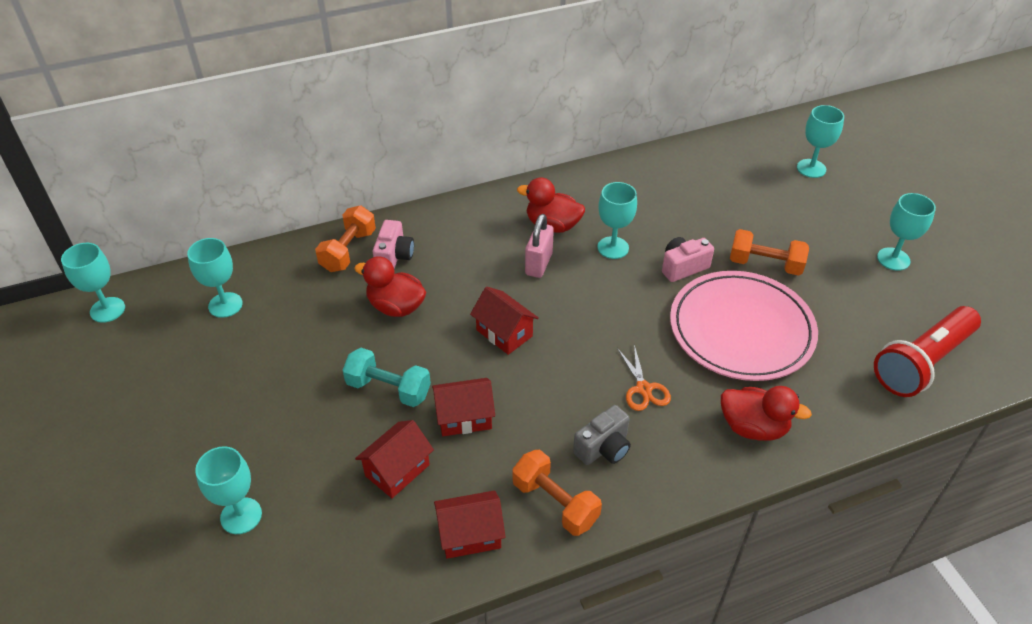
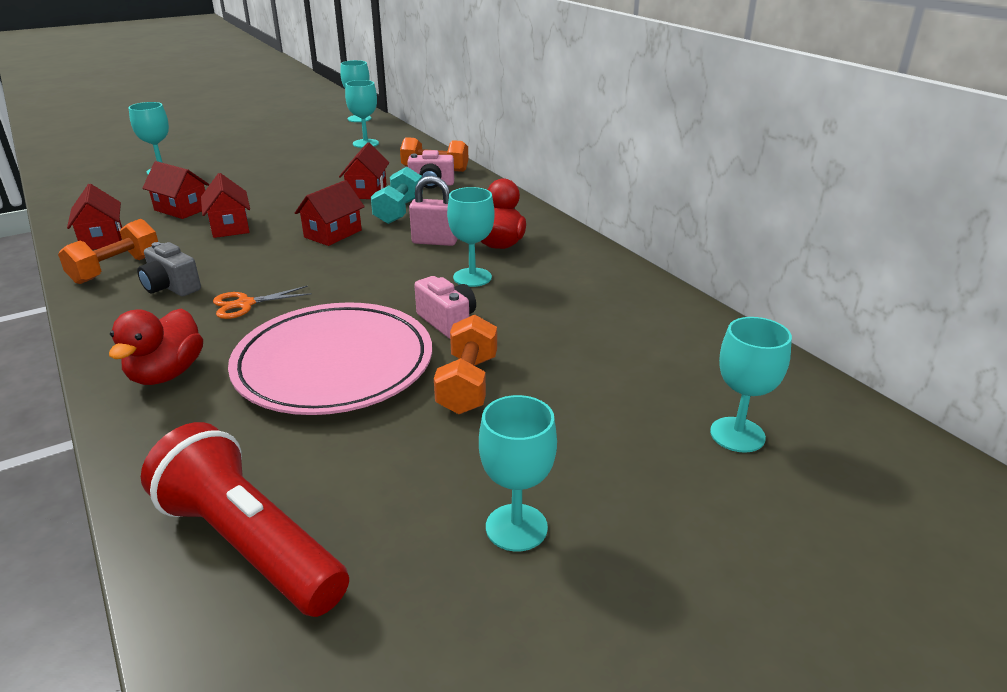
camera: 80 degrees right, 15 degrees down
turquoise dumbbell [342,348,431,407] -> turquoise dumbbell moved to [371,167,423,224]
red duck [354,256,426,317] -> red house [339,142,389,199]

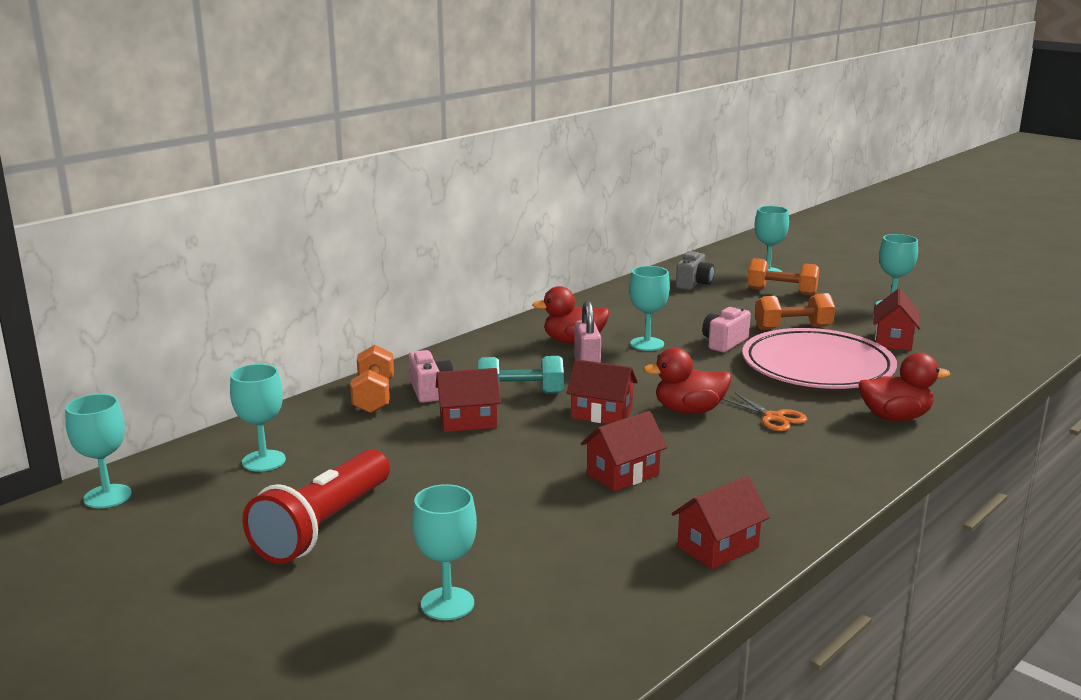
camera: 105 degrees left, 10 degrees down
orange dumbbell [58,219,158,284] -> orange dumbbell moved to [747,258,819,296]
grey camera [137,242,201,296] -> grey camera moved to [676,251,714,290]
red flashlight [141,422,349,617] -> red flashlight moved to [243,449,390,564]
red house [142,161,210,219] -> red house moved to [873,288,920,351]
none -> red duck [643,348,731,414]

